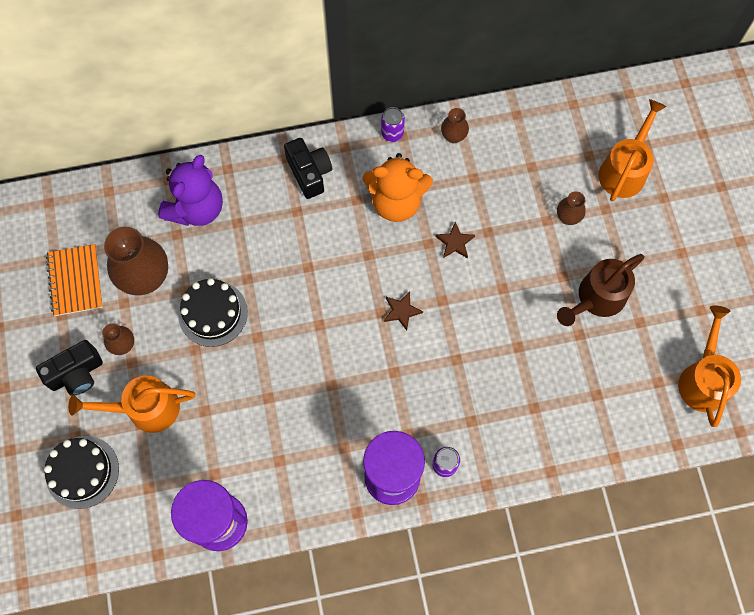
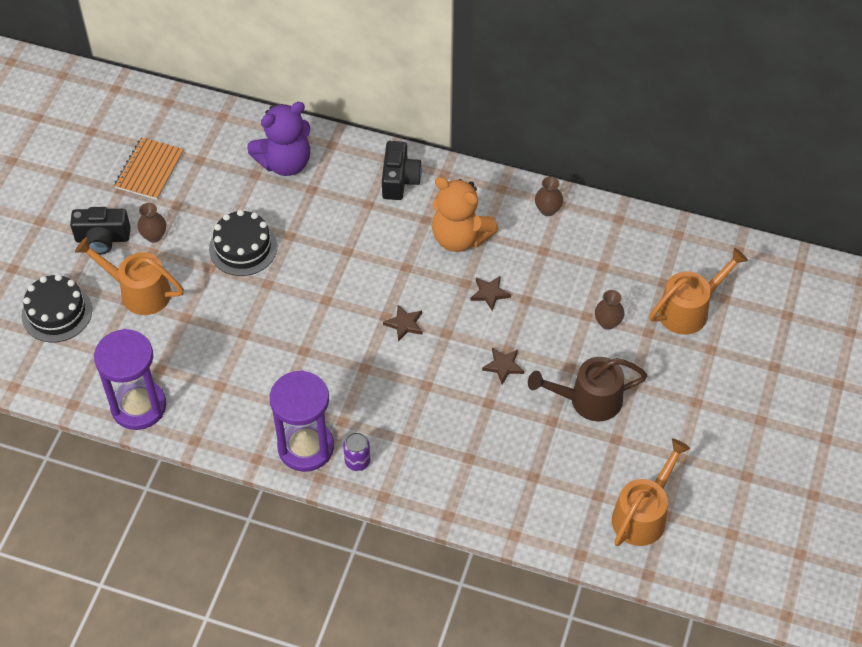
camera: 30 degrees right, 15 degrees down
brown vase [104,227,168,296] -> none
purple can [381,107,405,142] -> none
none -> brown star [482,348,524,384]

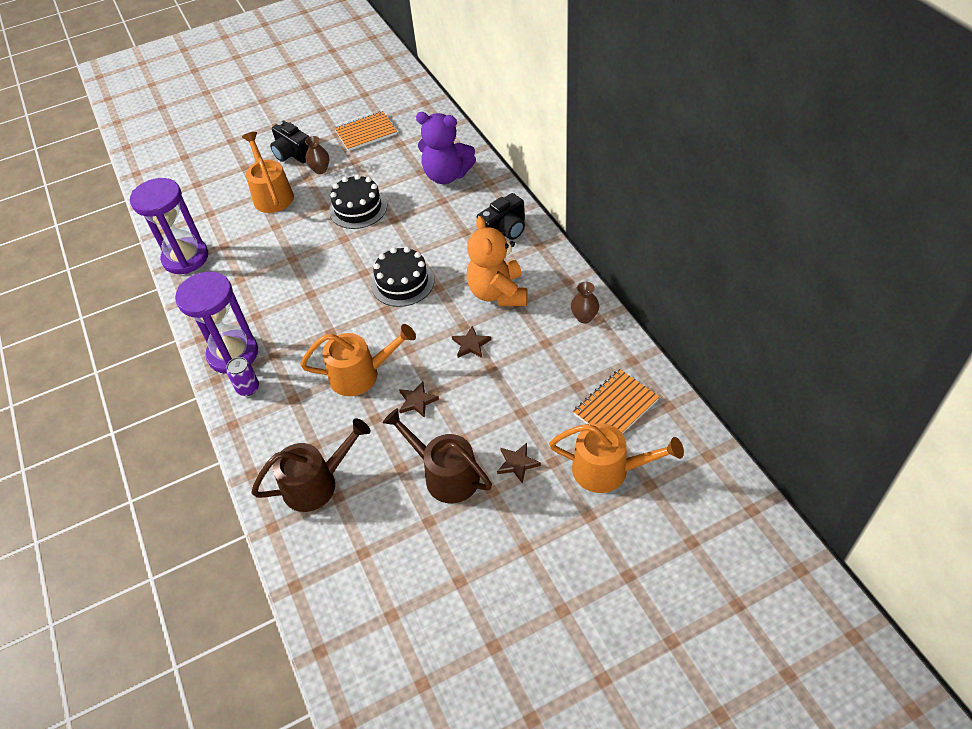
camera: 50 degrees right, 5 degrees down
black cake [22,274,92,342] -> black cake moved to [371,247,434,307]
brown star [383,305,422,342] -> brown star moved to [497,443,541,484]
brown vase [595,290,624,330] -> none
orange watering can [612,438,690,546] -> orange watering can moved to [300,324,416,396]
none -> brown watering can [251,418,371,512]
none -> orange notebook [573,369,660,434]

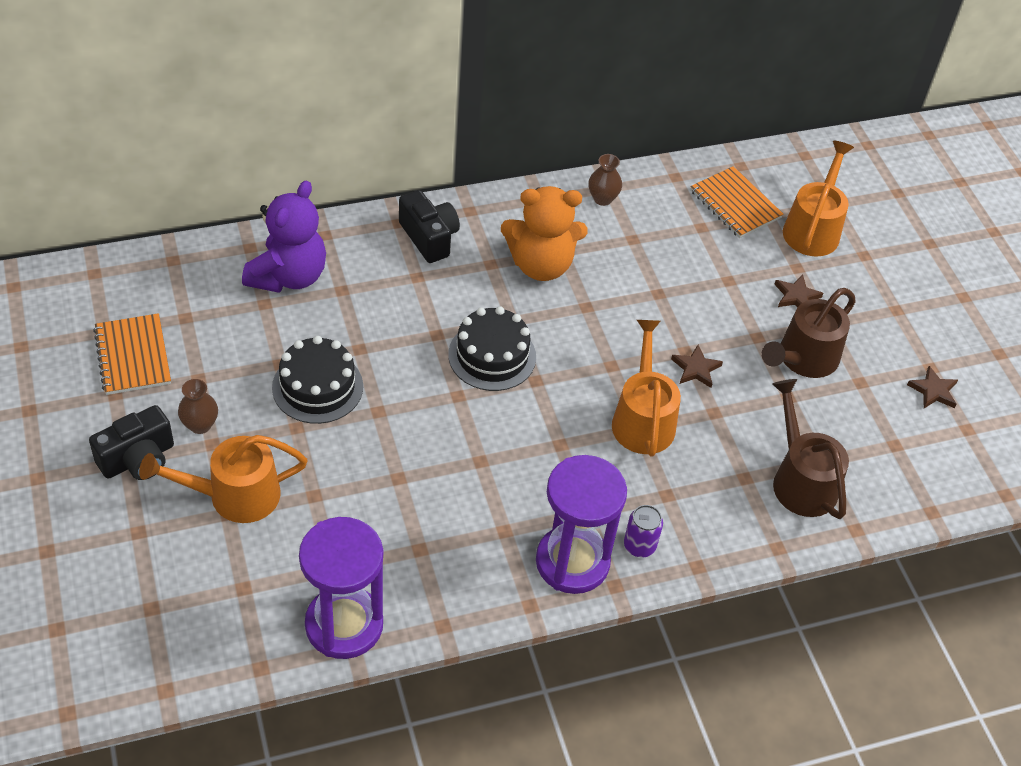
camera: 90 degrees left, 0 degrees up
brown star [452,326,491,358] -> brown star moved to [907,366,958,408]

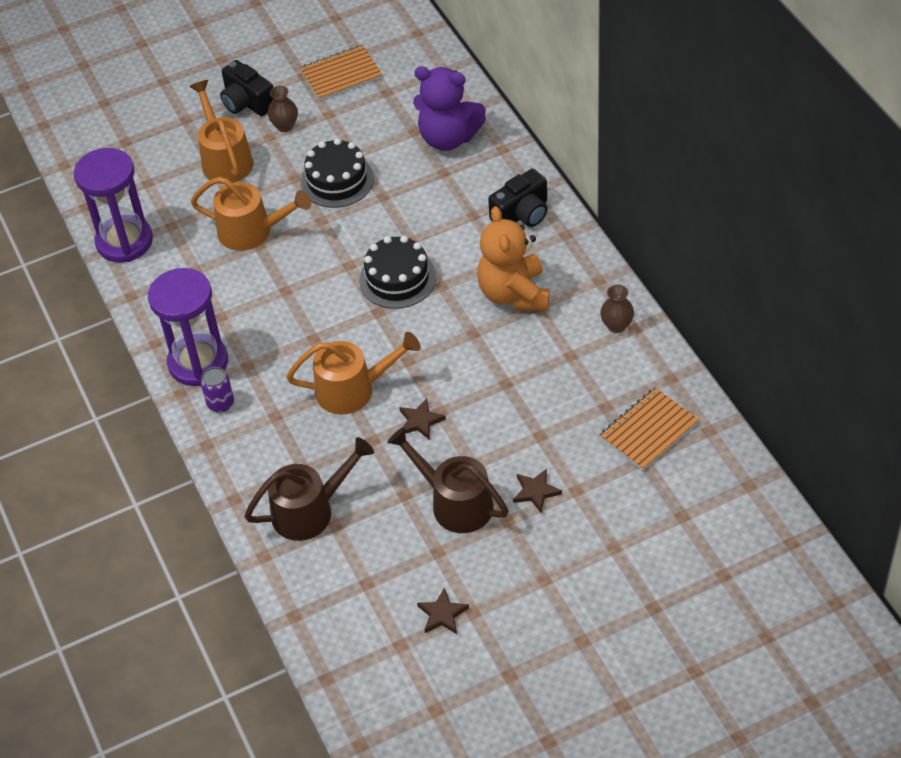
camera: 90 degrees right, 0 degrees up
orange watering can [783,141,854,257] -> orange watering can moved to [191,177,311,251]

